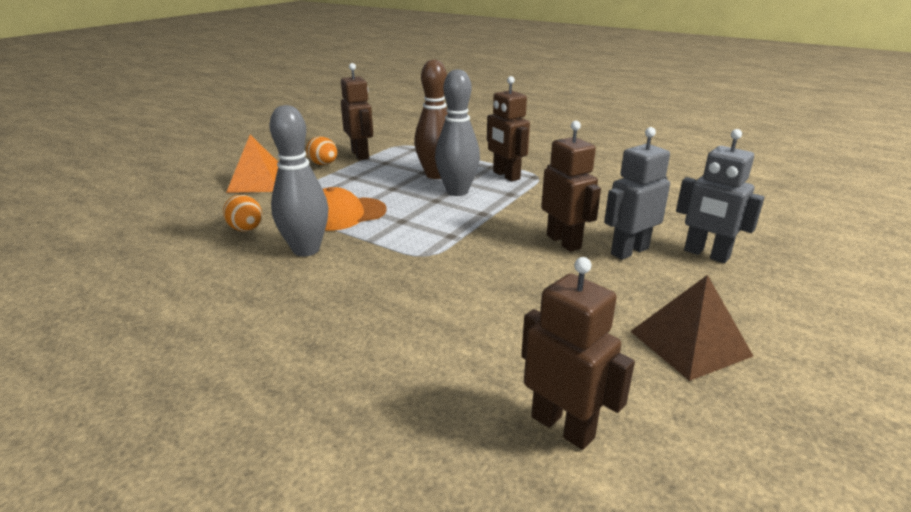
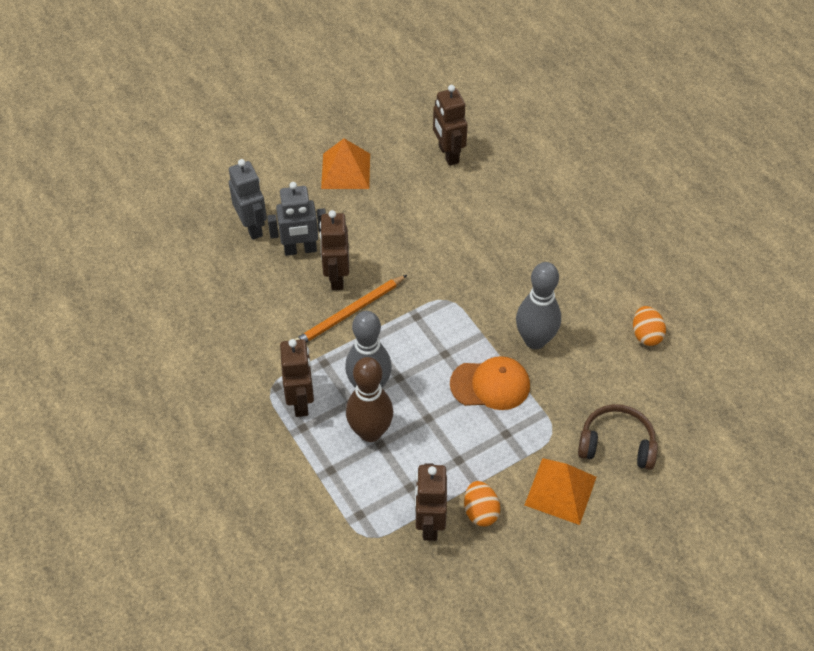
camera: 155 degrees left, 25 degrees up
orange egg [223,195,262,232] -> orange egg moved to [633,306,666,346]
brown pyramid [630,275,753,381] -> orange pyramid [321,139,370,189]
none -> orange pencil [295,275,407,343]
none -> brown headphones [578,404,658,470]

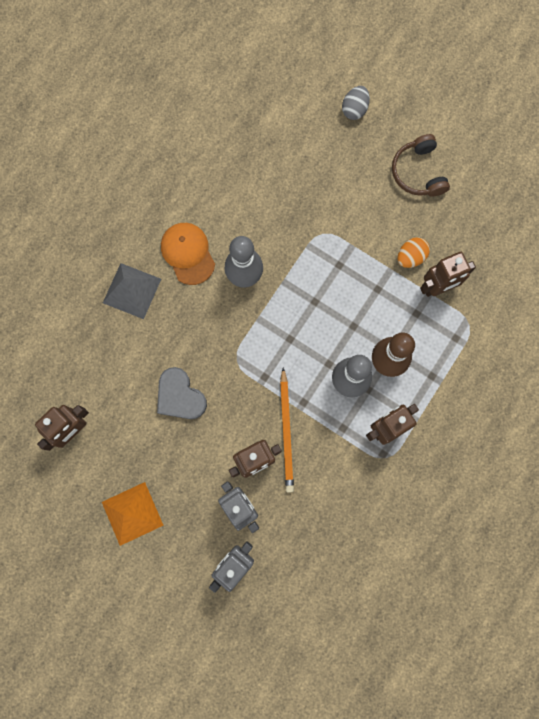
camera: 115 degrees left, 25 degrees up
orange pencil [295,275,407,343] -> orange pencil turned 60 degrees clockwise [280,367,294,493]
orange cap [450,356,530,410] -> orange cap moved to [161,223,215,285]
orange pyramid [525,458,596,525] -> none
brown headphones [578,404,658,470] -> brown headphones moved to [392,134,450,197]
orange egg [633,306,666,346] -> none
none -> grey pyramid [103,263,161,319]
none -> grey heart [157,367,207,419]
none -> grey egg [342,86,370,120]

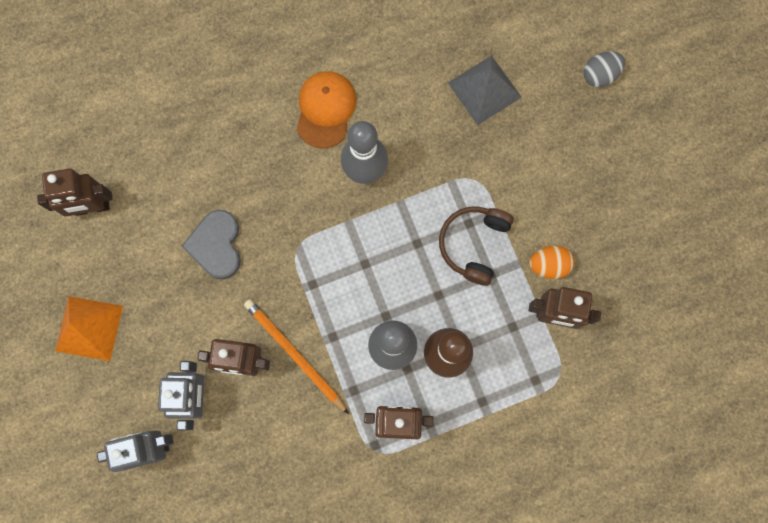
camera: 35 degrees right, 0 degrees up
grey pyramid [103,263,161,319] -> grey pyramid moved to [448,55,522,125]
orange pencil [280,367,294,493] -> orange pencil turned 105 degrees clockwise [244,299,349,414]
brown headphones [392,134,450,197] -> brown headphones moved to [439,206,514,286]

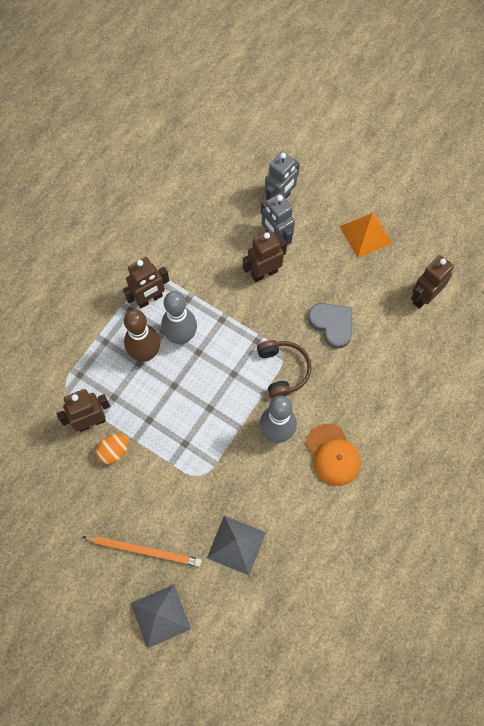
camera: 145 degrees right, 10 degrees down
orange pencil [244,299,349,414] -> orange pencil moved to [83,536,202,567]
brown headphones [439,206,514,286] -> brown headphones moved to [257,340,312,399]
grey egg [583,51,625,87] -> grey pyramid [131,585,191,649]

